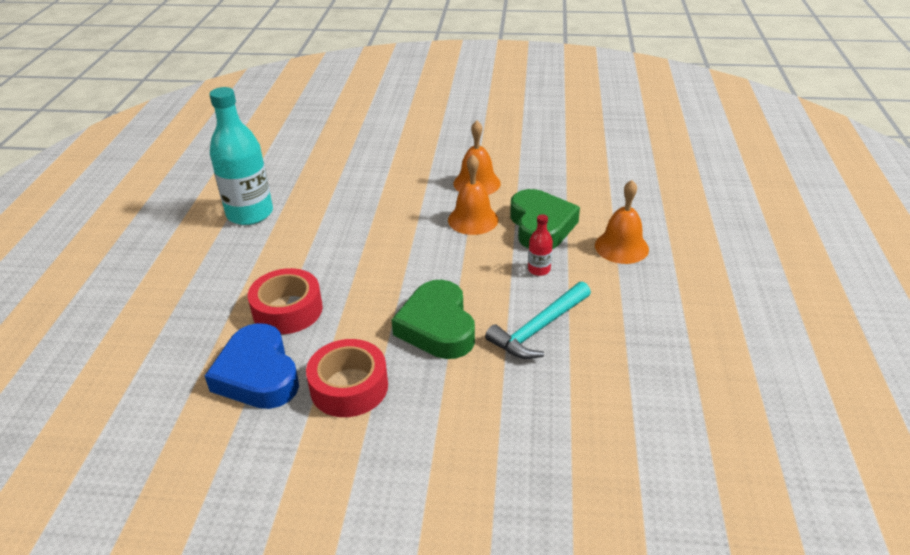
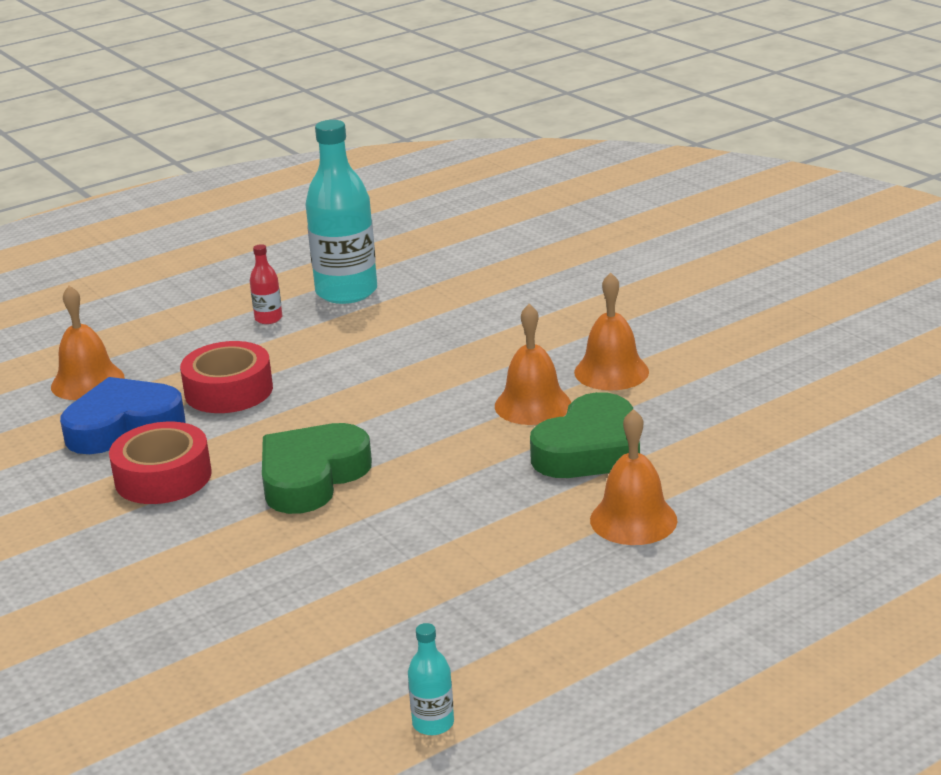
camera: 50 degrees right, 10 degrees down
blue heart [205,323,299,409] -> blue heart turned 45 degrees clockwise [60,377,185,454]
turquoise hammer [485,281,591,359] -> none
red bottle [528,214,553,276] -> red bottle moved to [250,244,282,324]
none -> orange bell [51,286,125,400]
none -> turquoise bottle [408,623,454,735]

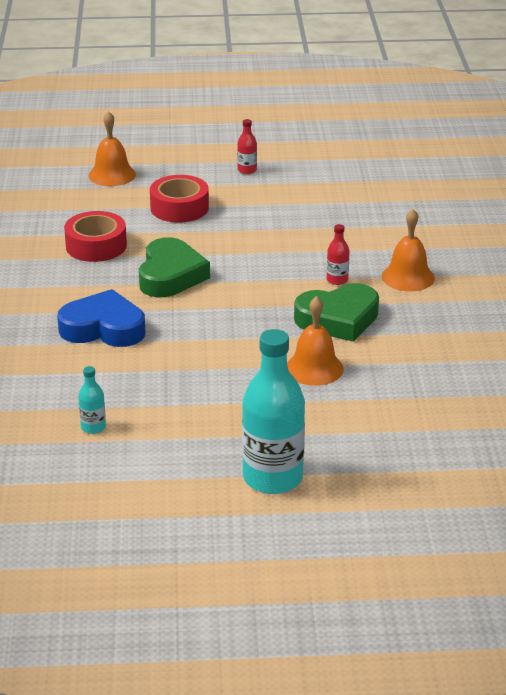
camera: 30 degrees right, 5 degrees up
blue heart [60,377,185,454] -> blue heart moved to [57,289,145,347]
green heart [262,423,372,514] -> green heart turned 120 degrees clockwise [139,237,210,298]
turquoise bottle [305,120,377,304] -> turquoise bottle moved to [242,329,305,494]
orange bell [495,304,571,425] -> red bottle [327,224,350,285]

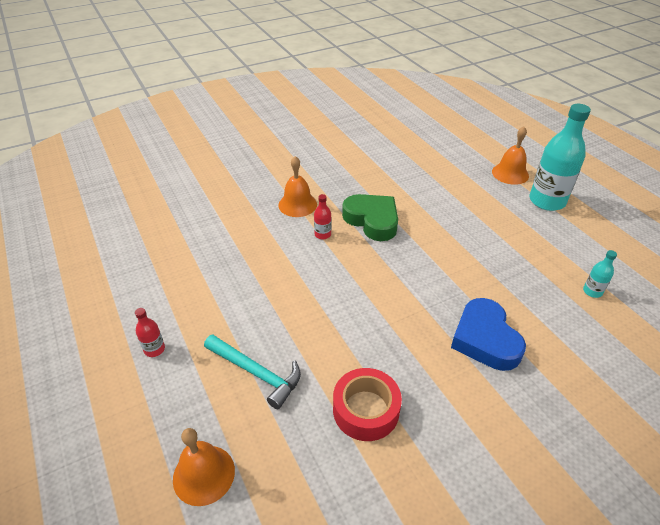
camera: 115 degrees left, 10 degrees up
green heart [139,237,210,298] -> none
red tape [150,175,209,223] -> turquoise hammer [204,334,301,409]
orange bell [287,296,344,386] -> orange bell moved to [492,126,529,185]

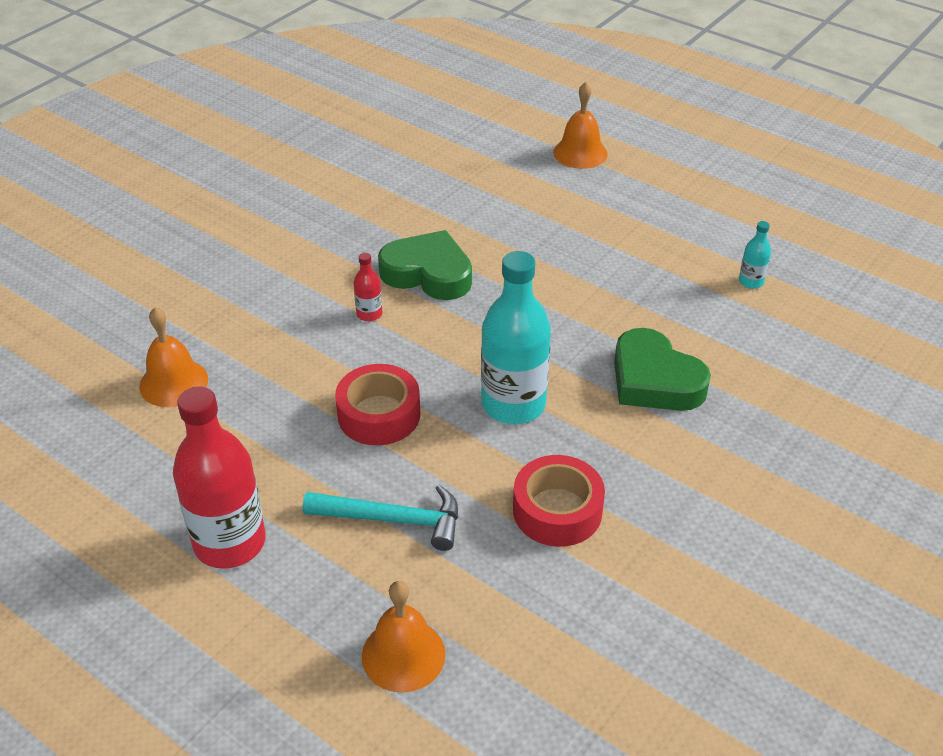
camera: 25 degrees left, 0 degrees up
red bottle [135,308,165,357] -> red bottle [173,386,266,569], size x2.30
orange bell [278,156,317,217] -> orange bell moved to [139,307,208,407]
blue heart [451,298,526,371] -> green heart [614,328,711,411]
turquoise bottle [529,104,591,211] -> turquoise bottle moved to [481,251,551,424]
none -> red tape [335,364,420,445]

